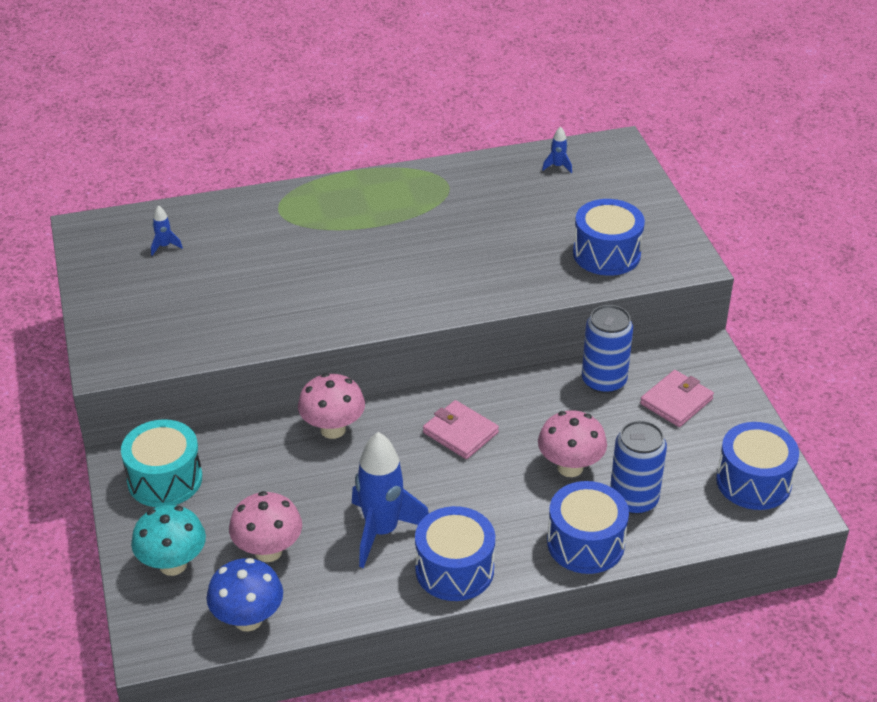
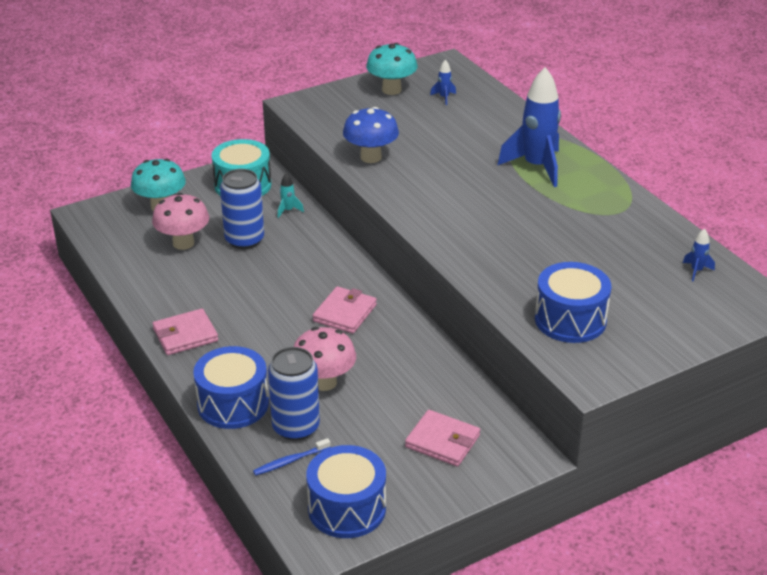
camera: 75 degrees right, 5 degrees down
blue mushroom [206,558,283,631] -> blue mushroom moved to [343,107,399,163]
pink mushroom [298,373,365,439] -> none
blue rocket [352,432,429,568] -> blue rocket moved to [497,67,561,187]
blue drum [415,506,495,601] -> pink wallet [152,308,218,355]
blue can [582,305,633,394] -> blue can moved to [220,169,264,249]
none -> blue toothbrush [253,438,331,476]
none -> turquoise rocket [277,173,304,218]
none -> turquoise mushroom [366,43,418,95]

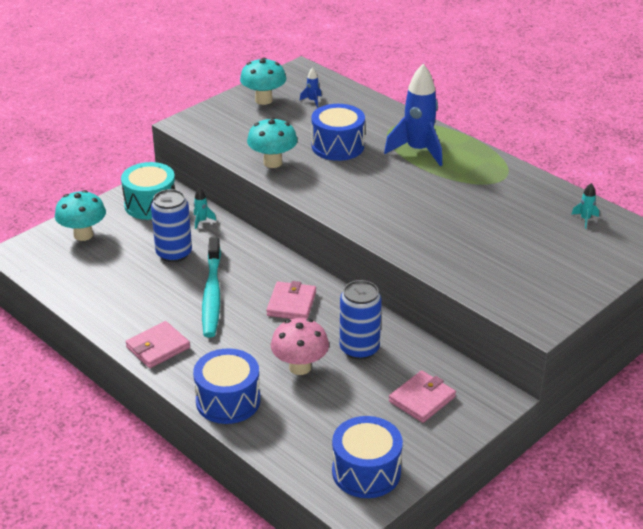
camera: 15 degrees left, 0 degrees up
pink mushroom [152,193,209,250] -> none
blue toothbrush [253,438,331,476] -> none
blue can [268,347,320,441] -> blue can moved to [340,280,382,360]
blue mushroom [343,107,399,163] -> turquoise mushroom [247,117,297,168]
pink wallet [405,410,480,467] -> pink wallet turned 60 degrees counterclockwise [389,370,456,423]
blue drum [535,262,611,343] -> blue drum moved to [311,104,365,161]
blue rocket [683,229,715,281] -> turquoise rocket [571,183,599,229]
none -> turquoise toothbrush [202,237,221,337]

